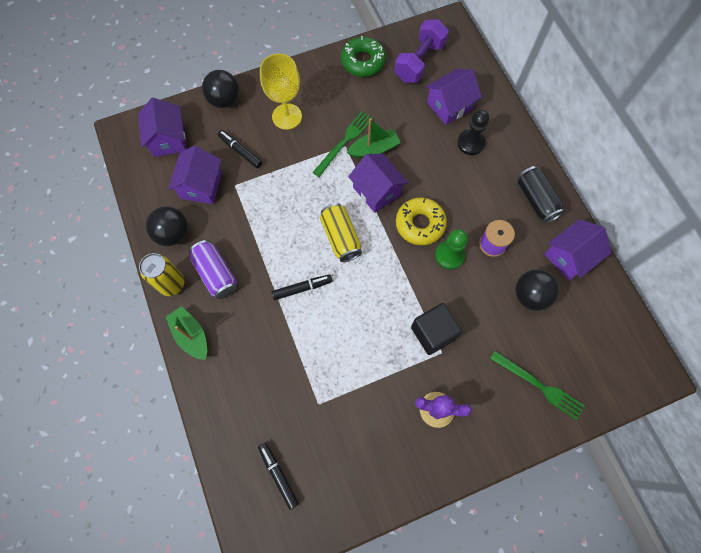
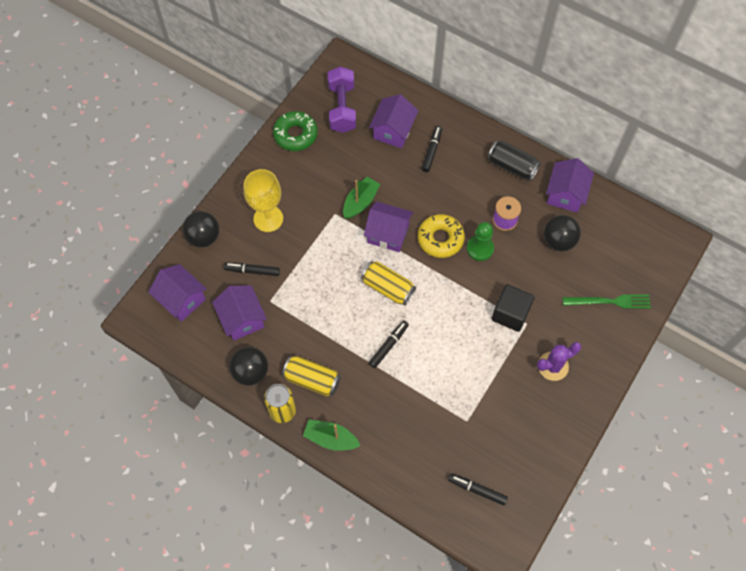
camera: 35 degrees left, 5 degrees down
purple can [189,240,237,299] -> yellow can [282,356,341,396]
green fork [313,112,373,177] -> none
black pawn [457,110,489,155] -> black marker [421,126,442,172]

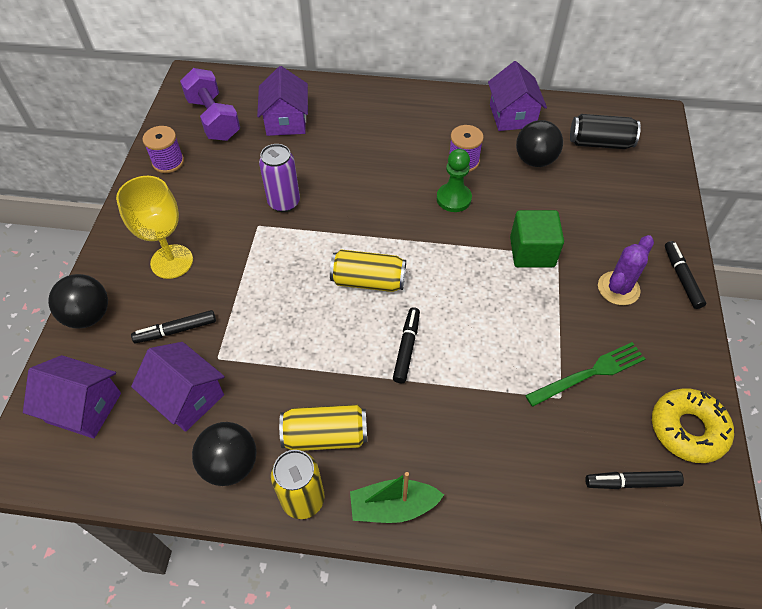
camera: 25 degrees left, 10 degrees down
green donut [273,111,318,151] -> purple spool [143,126,184,173]
green boat [343,177,380,219] -> purple can [259,144,300,212]
purple house [364,201,413,252] -> none
yellow donut [418,214,465,258] -> yellow donut moved to [652,388,734,463]
black marker [421,126,442,172] -> black marker moved to [665,241,706,309]
black can [488,141,541,181] -> black can moved to [570,114,641,149]
black cube [492,284,534,332] -> green cube [510,210,564,268]
green fork [563,294,651,309] -> green fork moved to [525,342,645,407]

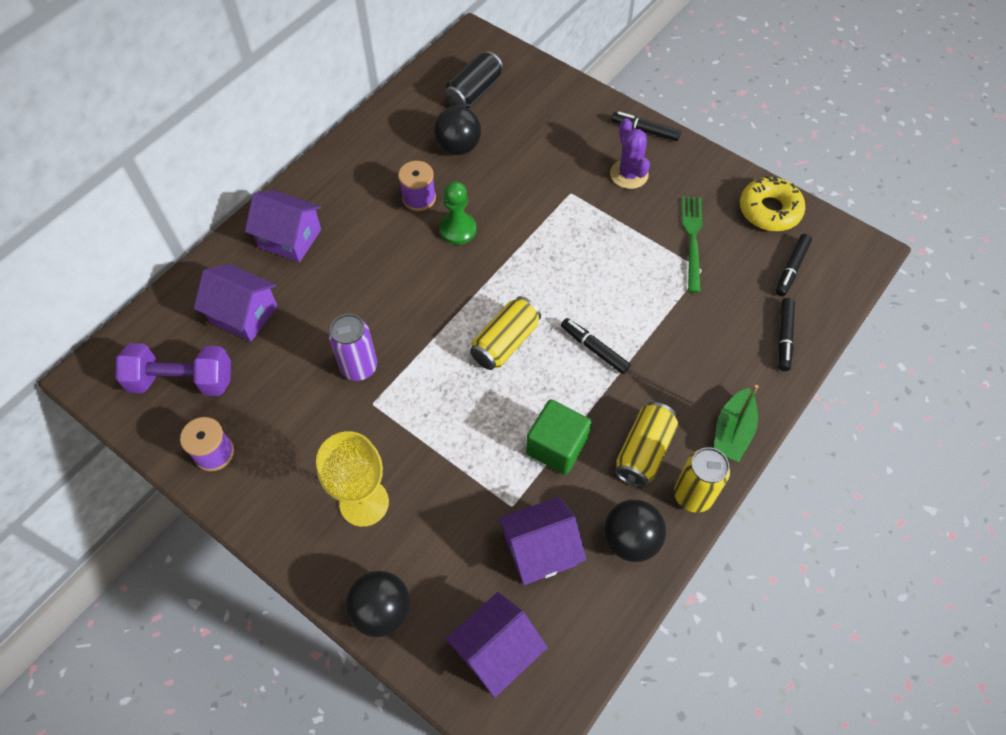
camera: 60 degrees left, 5 degrees up
black marker [131,310,216,343] -> black marker moved to [778,298,795,371]
purple house [488,61,547,131] -> purple house moved to [245,190,321,262]
green cube [510,210,564,268] -> green cube moved to [526,399,591,475]

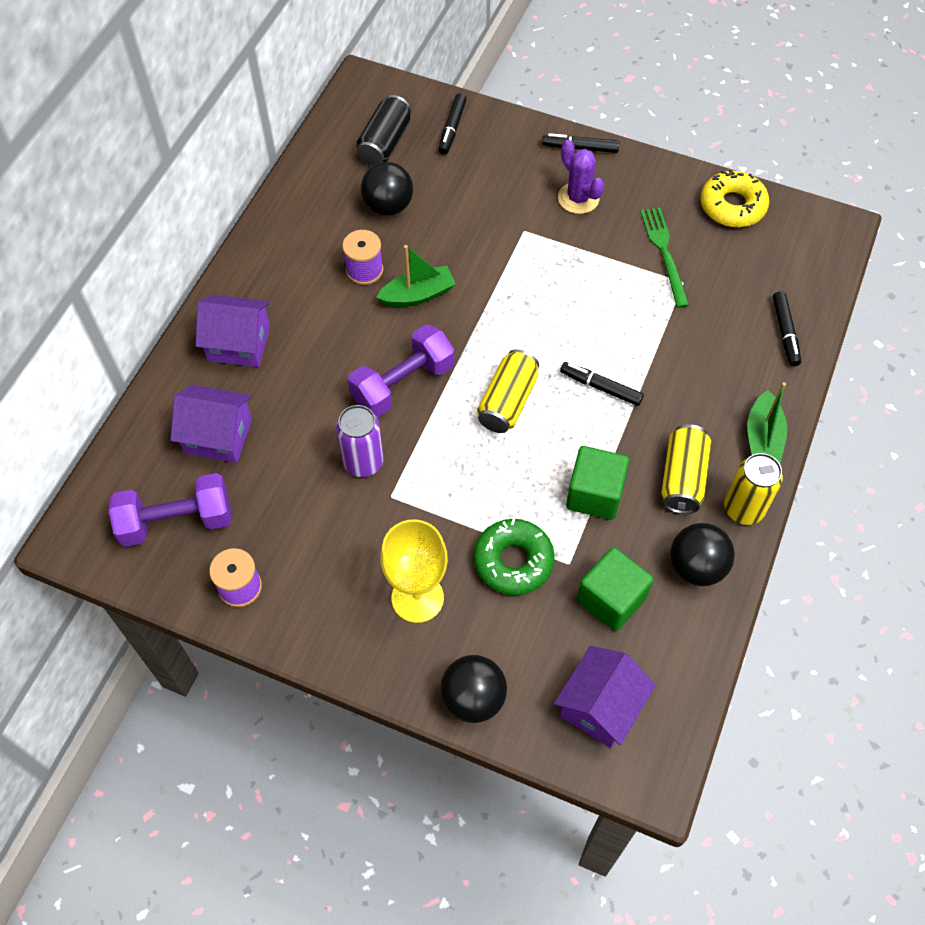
camera: 15 degrees left, 0 degrees up
green pawn [439,181,476,245] -> green boat [376,245,456,307]
purple house [498,497,586,585] -> green cube [577,547,654,632]
black marker [776,234,812,296] -> black marker moved to [438,93,467,155]
none -> purple dumbbell [348,325,454,418]
none -> green donut [474,518,555,595]

